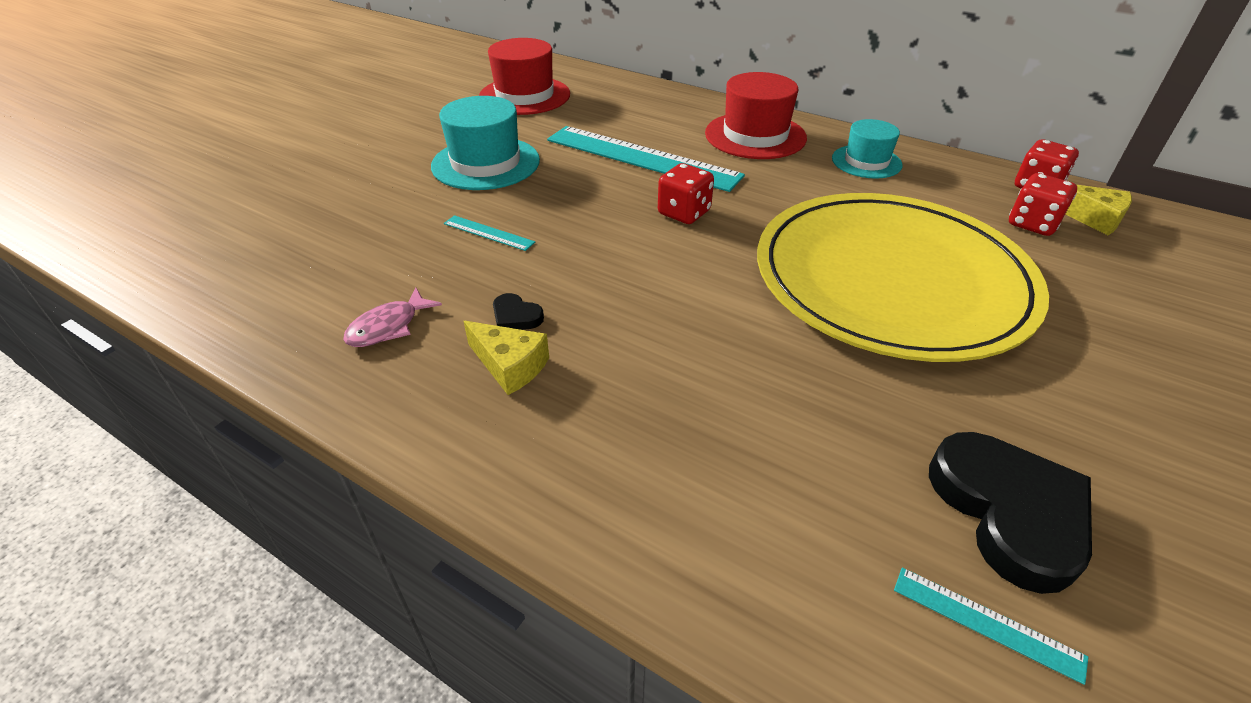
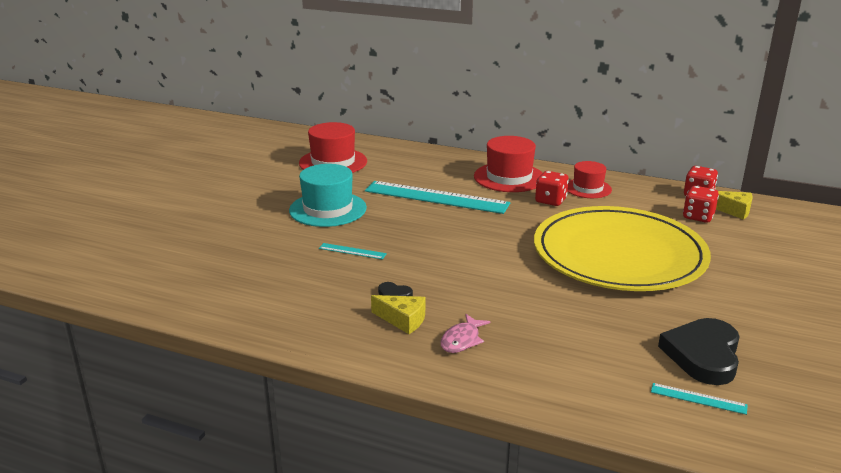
camera: 10 degrees left, 15 degrees down
pink fish [343,288,442,347] -> pink fish moved to [440,314,491,353]
red dice [658,163,714,224] -> red dice moved to [535,171,569,206]
turquoise hat [832,119,902,179] -> red hat [567,161,612,198]
black heart [929,432,1092,594] -> black heart turned 135 degrees counterclockwise [658,318,740,385]

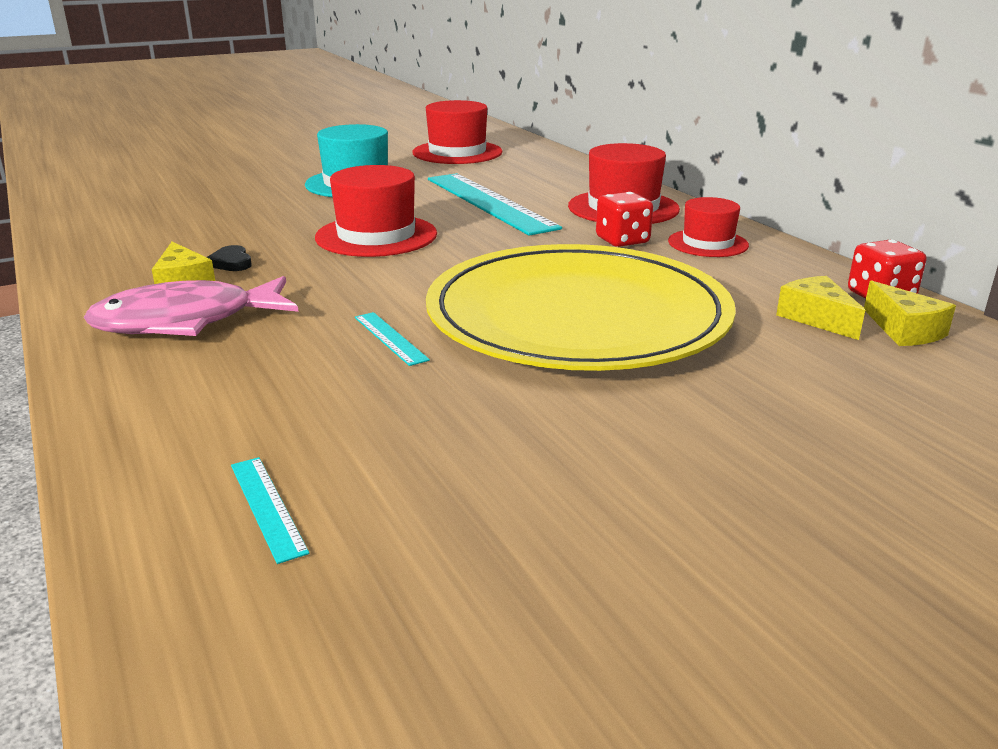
camera: 40 degrees right, 0 degrees up
turquoise ruler [319,243,387,259] -> turquoise ruler moved to [355,312,430,366]
pink fish [440,314,491,353] -> pink fish [84,276,298,336], size x1.93
black heart [658,318,740,385] -> none
red dice [683,186,719,223] -> yellow cheese [776,276,865,340]
none -> red hat [315,165,437,257]

